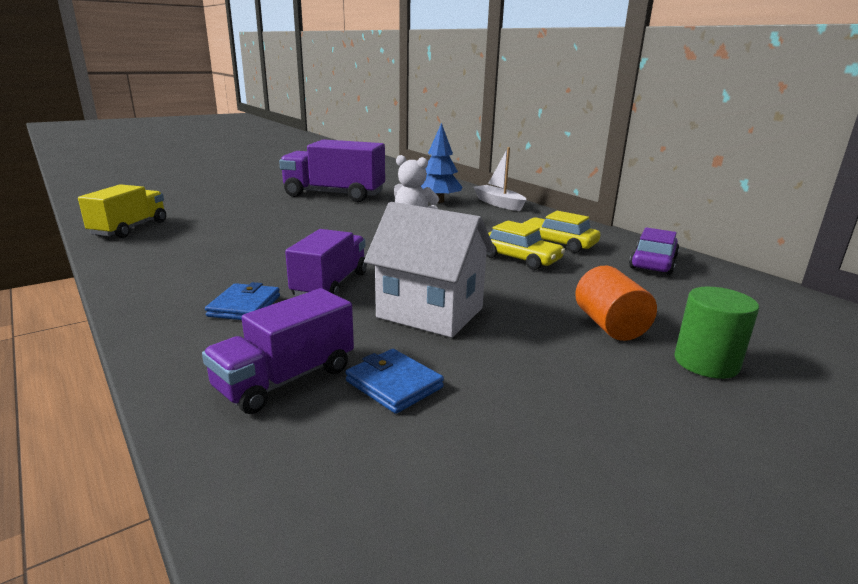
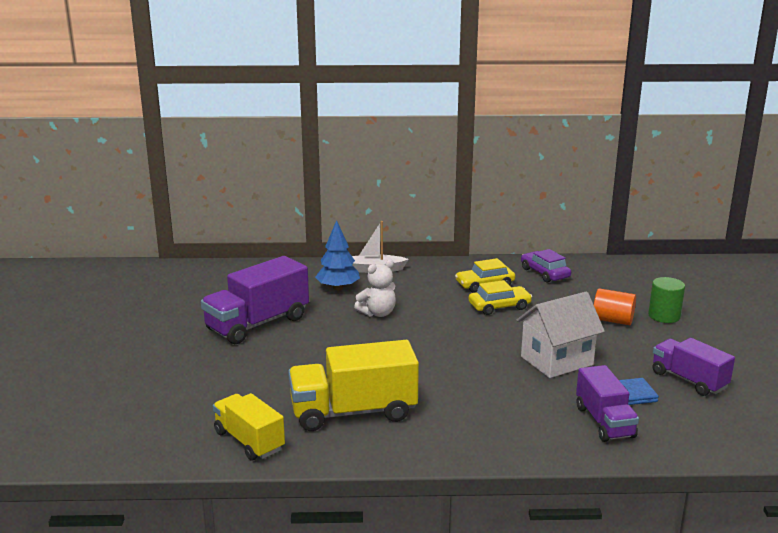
camera: 55 degrees left, 0 degrees up
blue wallet [205,282,280,320] -> none
purple truck [285,229,367,296] -> purple truck moved to [653,338,735,396]
none -> yellow truck [288,340,419,431]

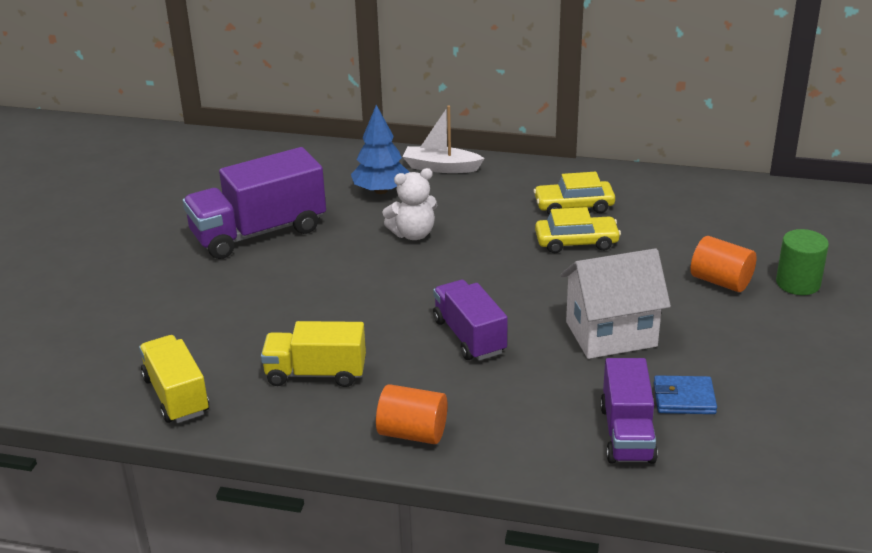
camera: 15 degrees right, 10 degrees up
yellow truck [288,340,419,431] -> yellow truck [261,321,366,387], size x0.64
purple car [521,249,571,283] -> none
purple truck [653,338,735,396] -> purple truck moved to [433,280,508,361]
none -> orange cylinder [376,384,447,444]

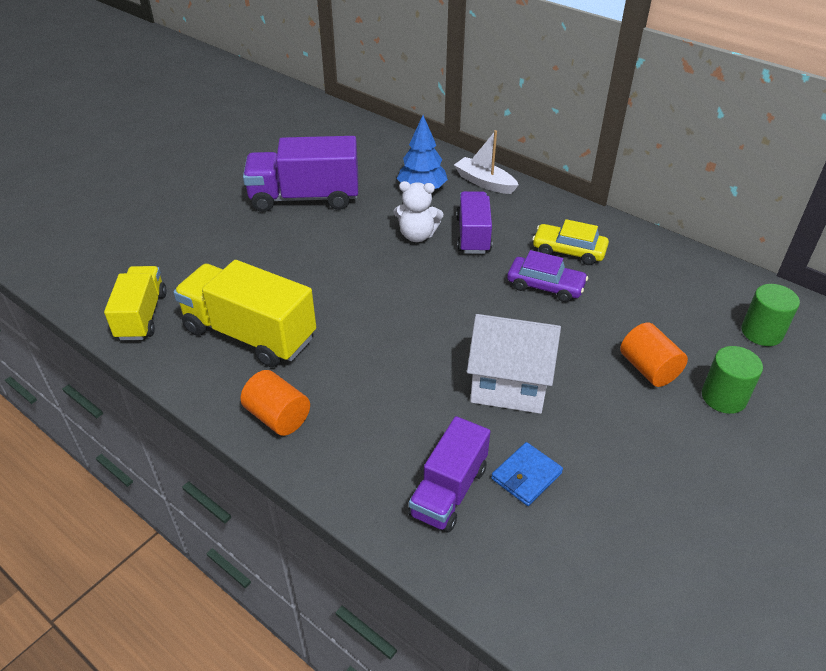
camera: 25 degrees right, 10 degrees up
yellow truck [261,321,366,387] -> yellow truck [173,260,316,367], size x1.57
purple truck [433,280,508,361] -> purple truck moved to [456,191,492,254]
yellow car [535,207,621,253] -> purple car [507,250,588,302]
blue wallet [654,375,717,414] -> blue wallet turned 75 degrees counterclockwise [491,442,563,506]
none -> green cylinder [741,284,800,346]

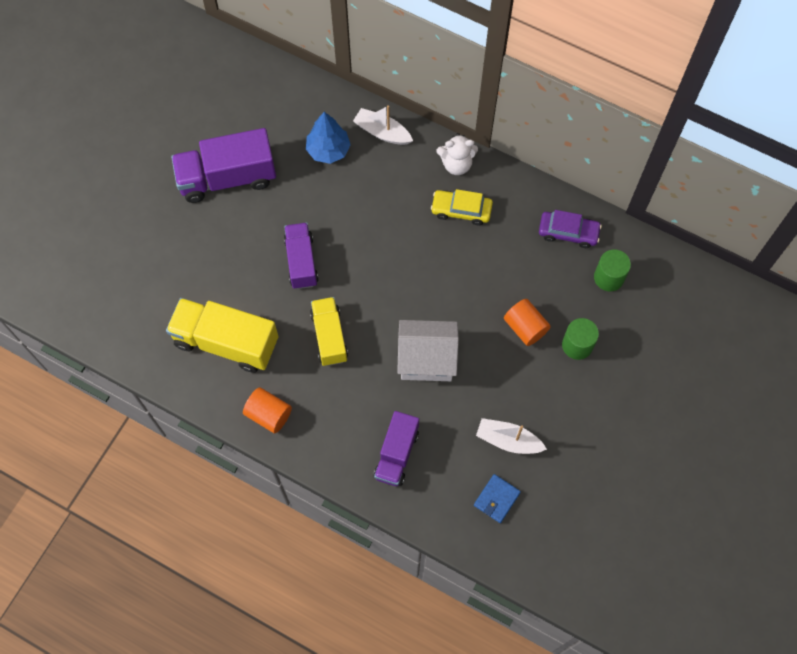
camera: 10 degrees left, 25 degrees up
yellow truck [104,266,167,340] -> yellow truck moved to [310,297,348,366]
white teddy bear [393,181,443,242] -> white teddy bear moved to [437,133,478,175]
purple truck [456,191,492,254] -> purple truck moved to [284,222,319,289]
blue wallet [491,442,563,506] -> blue wallet moved to [474,474,521,523]
purple car [507,250,588,302] -> purple car moved to [539,210,602,248]
none -> white boat [476,418,547,454]

